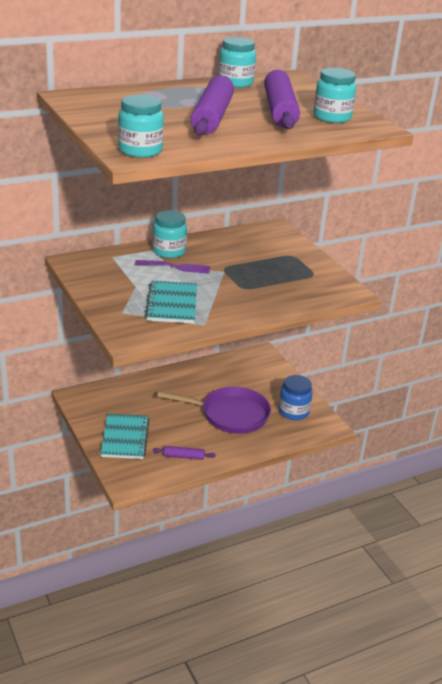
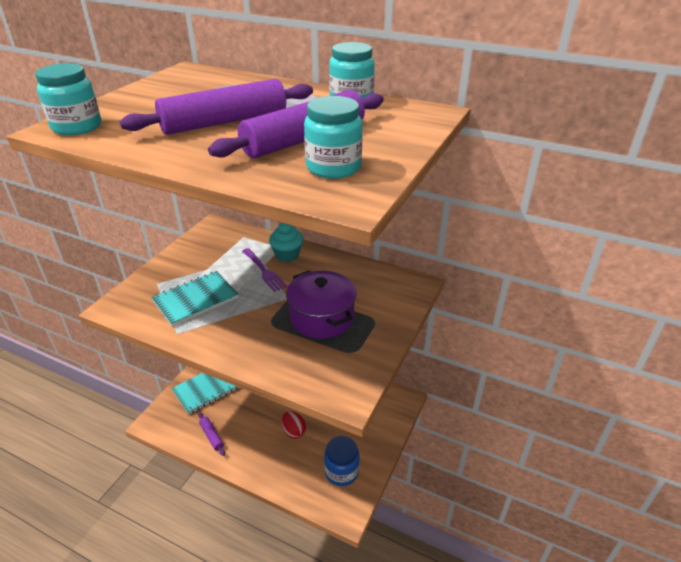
camera: 55 degrees right, 5 degrees up
turquoise jar [152,210,187,258] -> turquoise cupcake [269,223,303,262]
purple pan [157,387,271,434] -> red egg [282,411,306,439]
none -> purple pot [286,270,357,339]

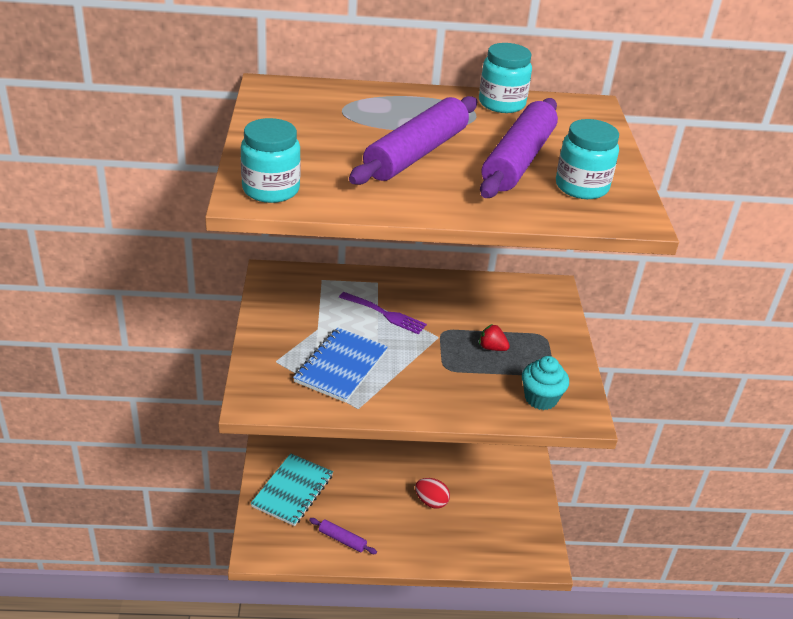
camera: 30 degrees left, 0 degrees up
turquoise notebook [151,271,239,326] -> blue notebook [293,327,388,403]
turquoise cupcake [269,223,303,262] -> turquoise cupcake moved to [522,356,569,410]
purple pot [286,270,357,339] -> red strawberry [479,324,510,351]
blue jar [324,436,360,486] -> none

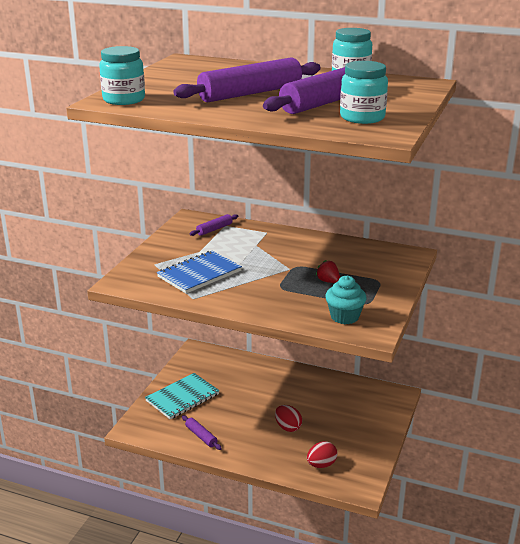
camera: 25 degrees right, 10 degrees down
purple fork [339,292,427,334] -> none
none -> purple rolling pin [190,214,238,236]
none -> red egg [307,441,337,468]

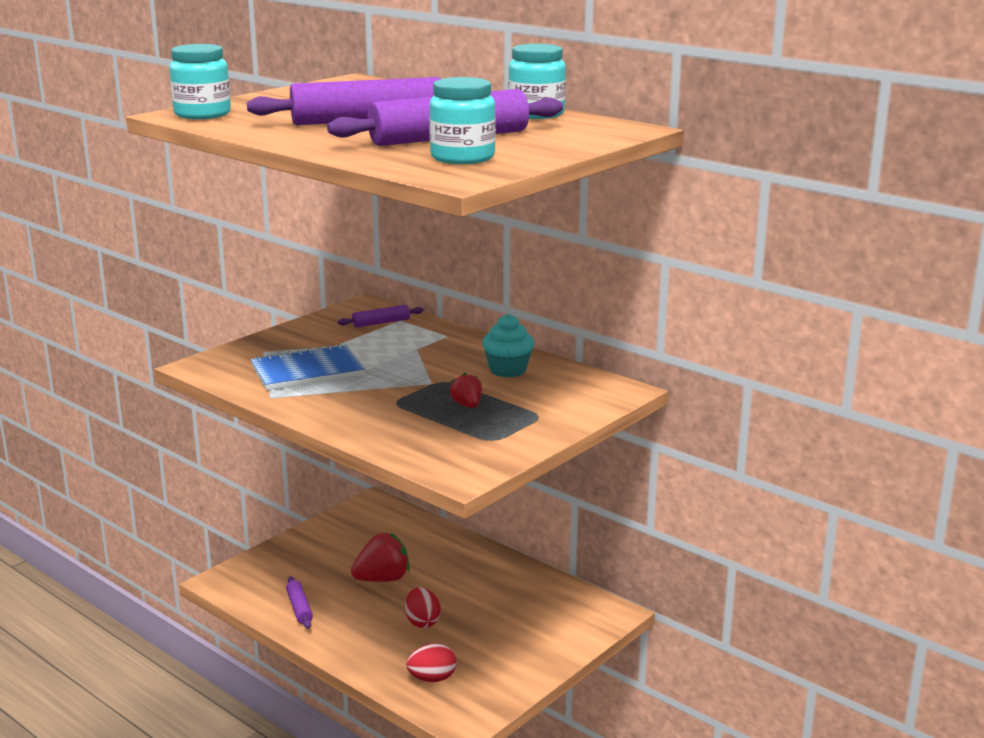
camera: 20 degrees right, 5 degrees down
turquoise notebook [145,373,220,420] -> none
turquoise cupcake [326,275,367,324] -> turquoise cupcake moved to [482,314,534,377]
none -> red strawberry [351,533,410,582]

